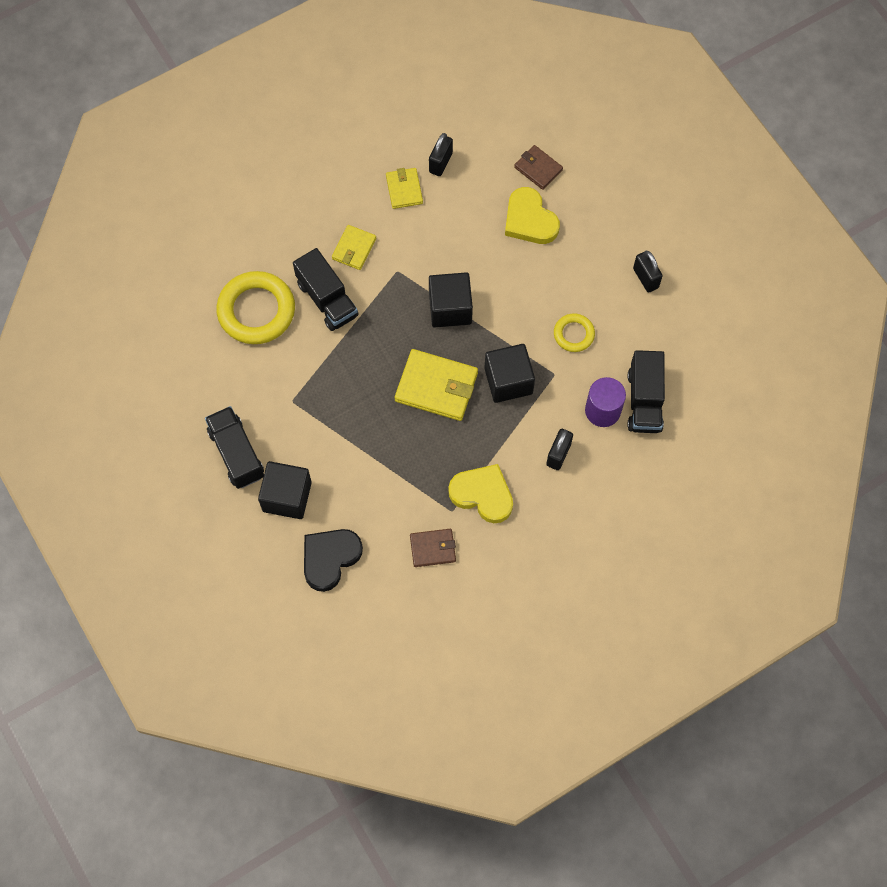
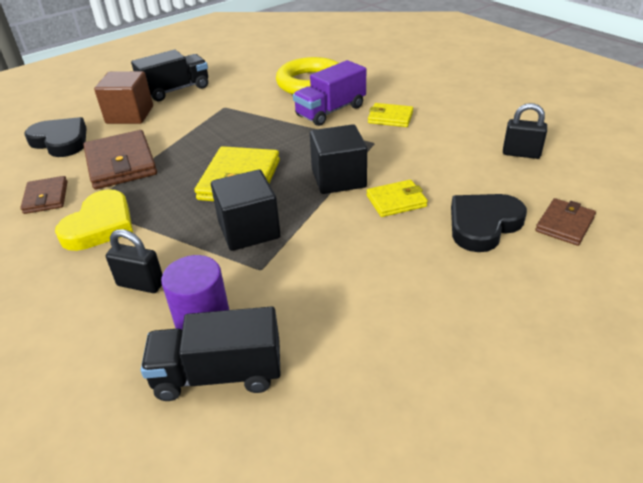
camera: 85 degrees right, 30 degrees down
black cube [258,461,312,519] -> brown cube [94,71,153,124]
black truck [293,248,359,331] -> purple truck [293,60,366,126]
yellow wallet [386,168,423,209] -> yellow wallet moved to [366,180,428,217]
yellow heart [505,187,560,244] -> black heart [451,194,527,252]
yellow ring [554,313,595,352] -> none
black padlock [633,251,663,293] -> none
none -> brown wallet [83,130,157,189]

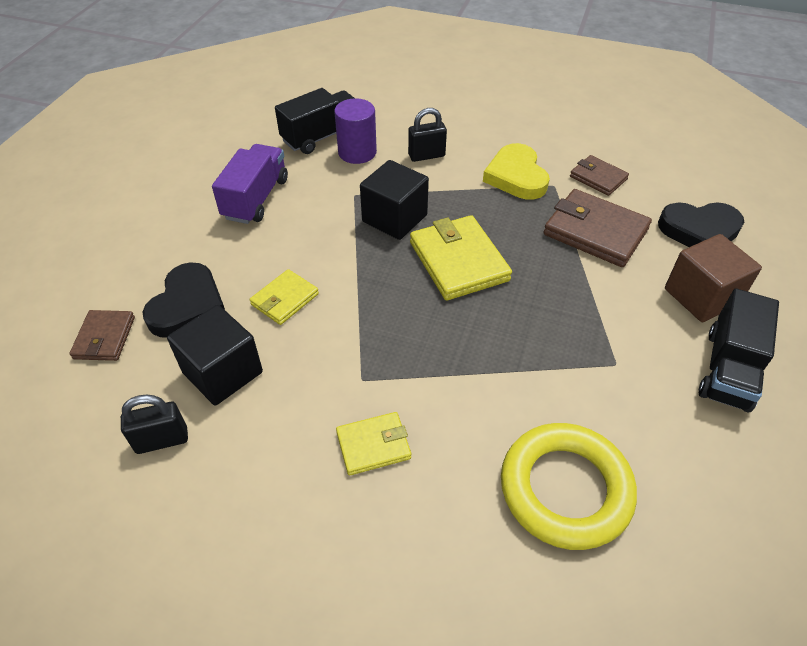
camera: 145 degrees right, 10 degrees up
purple truck [293,60,366,126] -> purple truck moved to [212,144,288,224]
black cube [310,124,367,194] -> black cube moved to [167,305,263,405]

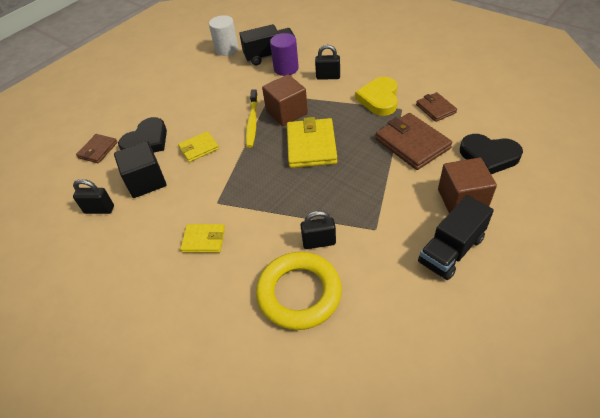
camera: 25 degrees right, 0 degrees up
purple truck [212,144,288,224] -> none
black cube [360,160,429,240] -> brown cube [262,74,308,126]
none -> white cylinder [209,15,238,56]
none -> yellow toothbrush [246,89,258,148]
none -> black padlock [301,211,336,249]

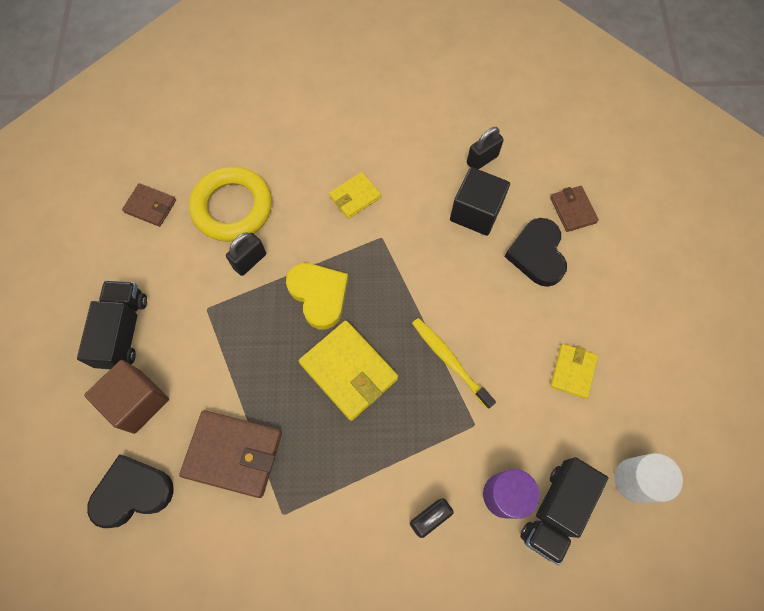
camera: 135 degrees right, 20 degrees up
yellow wallet [178,131,219,162] -> yellow wallet moved to [550,344,598,399]
brown cube [262,74,308,126] -> none
yellow heart [355,77,398,116] -> yellow heart moved to [286,263,348,329]
brown wallet [416,92,457,122] -> brown wallet moved to [122,183,176,227]

